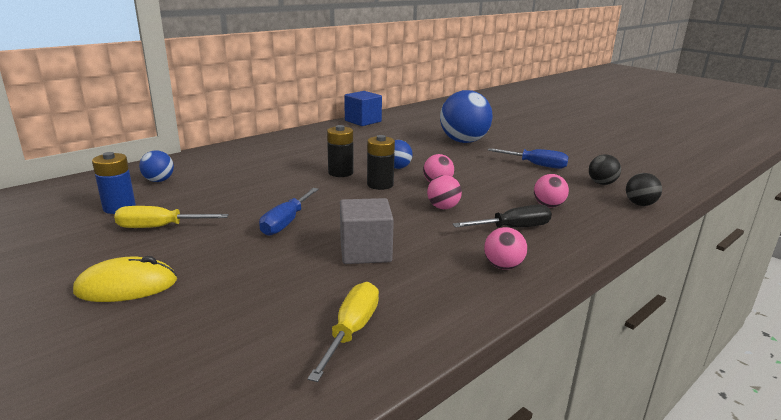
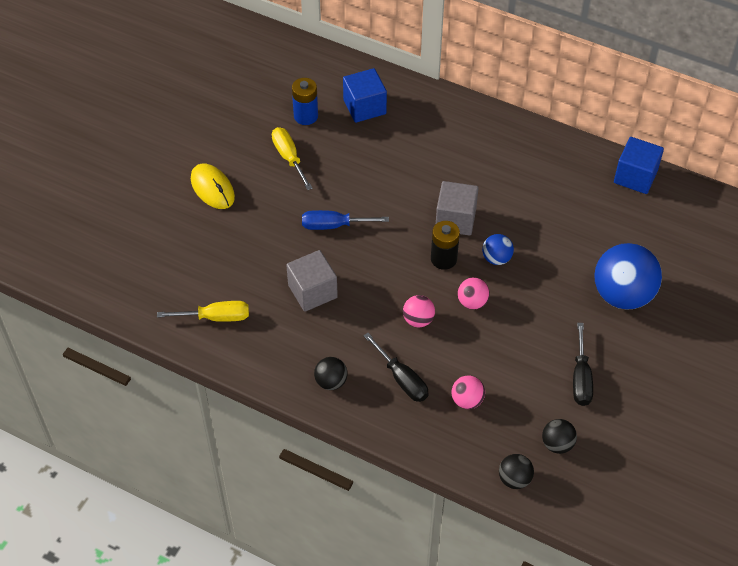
camera: 70 degrees right, 30 degrees up
blue ball [139,150,174,182] -> blue cube [343,68,387,123]
black battery [327,125,354,177] -> grey cube [436,181,479,236]
pink ball [484,227,527,270] -> black ball [314,357,348,390]
blue screwdriver [488,148,569,169] -> black screwdriver [573,323,593,406]

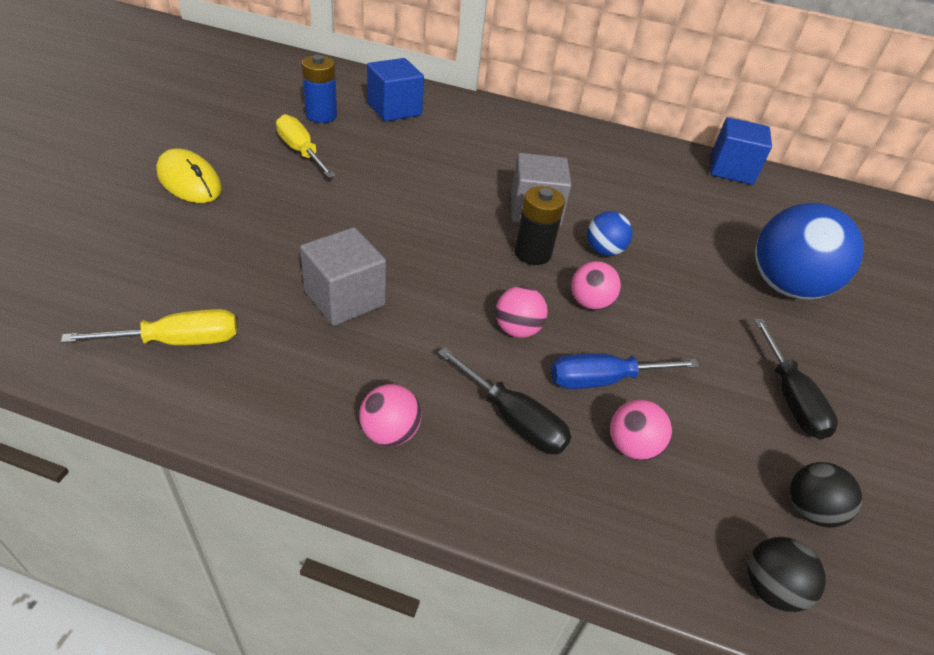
camera: 15 degrees left, 10 degrees down
blue screwdriver [302,210,389,230] -> blue screwdriver moved to [551,353,699,389]
black ball [314,357,348,390] -> pink ball [359,384,422,446]

